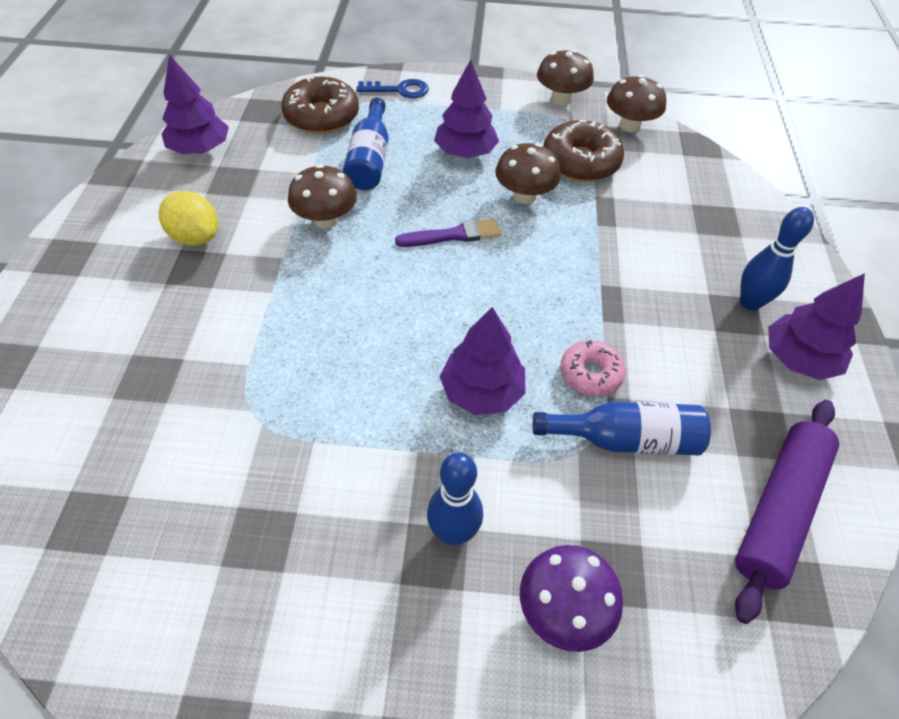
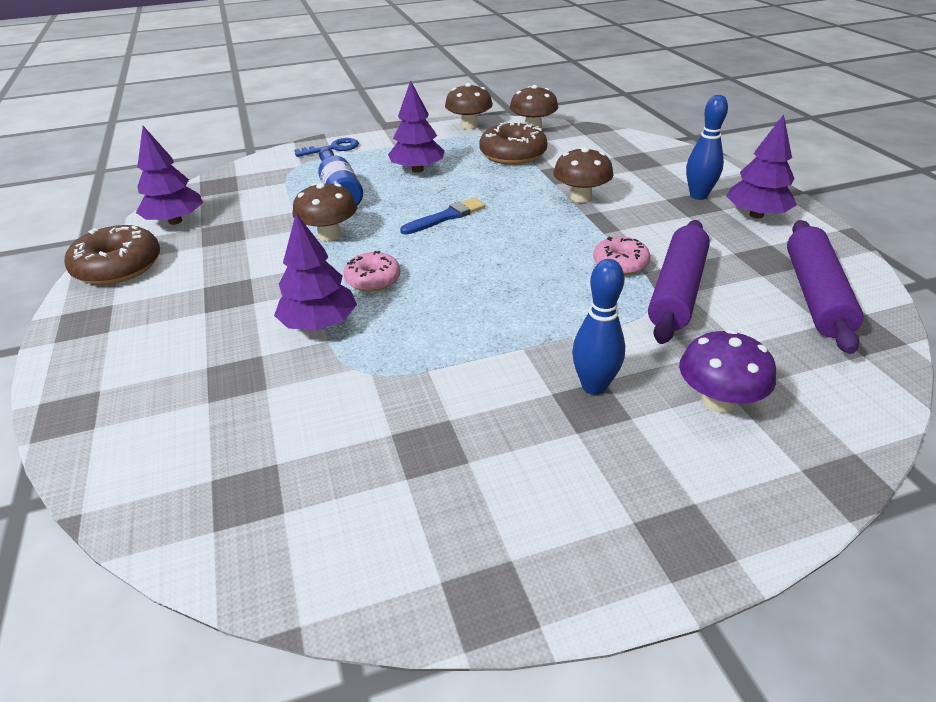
camera: 20 degrees left, 15 degrees down
yellow lemon [158,191,218,246] -> none
brown donut [281,75,359,134] -> brown donut moved to [65,225,160,285]
purple brush [395,219,501,247] -> blue brush [400,198,485,235]
purple tree [440,307,526,415] -> purple tree moved to [274,213,357,331]
brown mushroom [495,143,561,204] -> brown mushroom moved to [553,147,614,203]
blue bottle [533,402,711,455] -> purple rolling pin [648,220,710,344]
none -> pink donut [343,251,401,292]

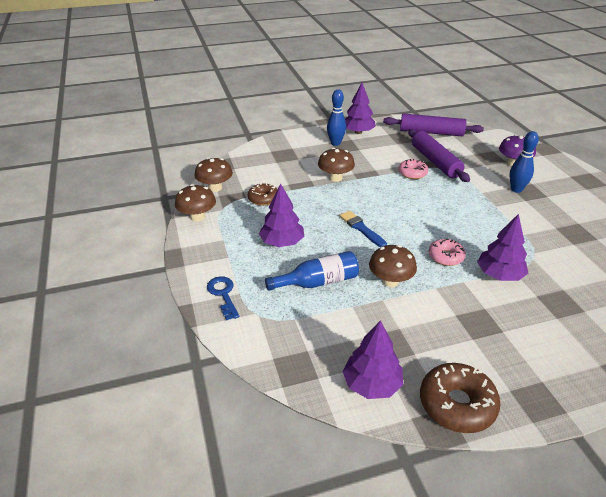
camera: 90 degrees left, 0 degrees up
brown donut [479,122,548,165] -> brown donut [248,183,277,206], size x0.62
purple rolling pin [648,220,710,344] -> purple rolling pin turned 45 degrees clockwise [408,129,470,182]

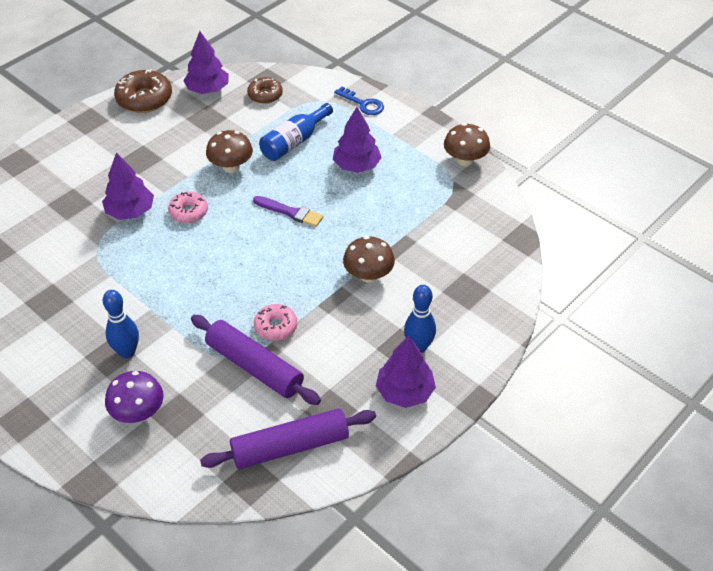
camera: 150 degrees right, 10 degrees up
brown mushroom [195,157,233,192] -> none
brown donut [248,183,277,206] -> brown donut moved to [247,77,283,104]
blue brush [339,211,387,247] -> purple brush [253,196,323,227]

